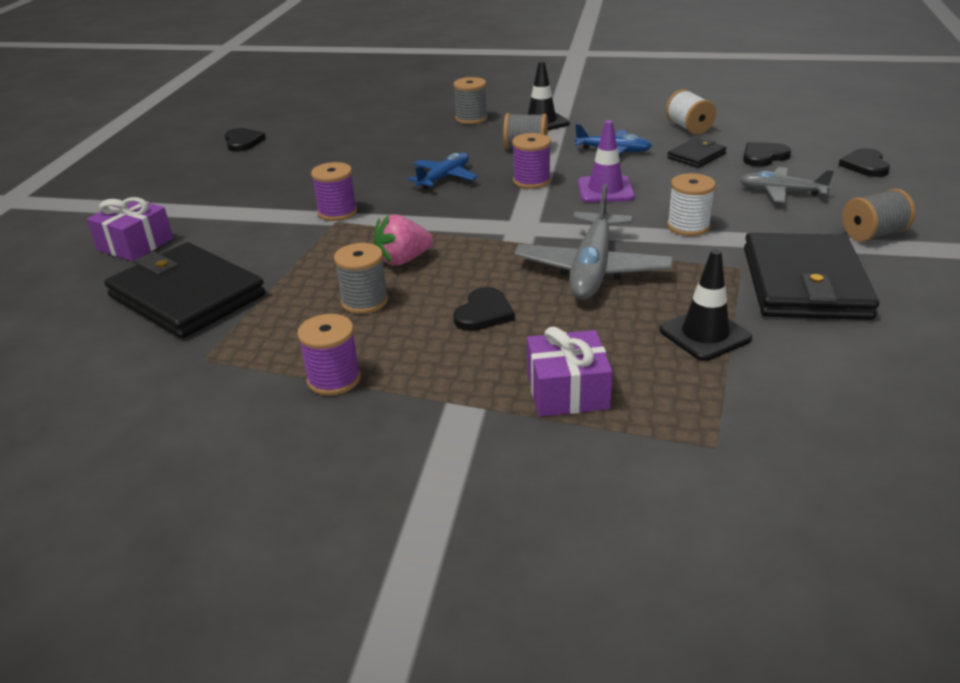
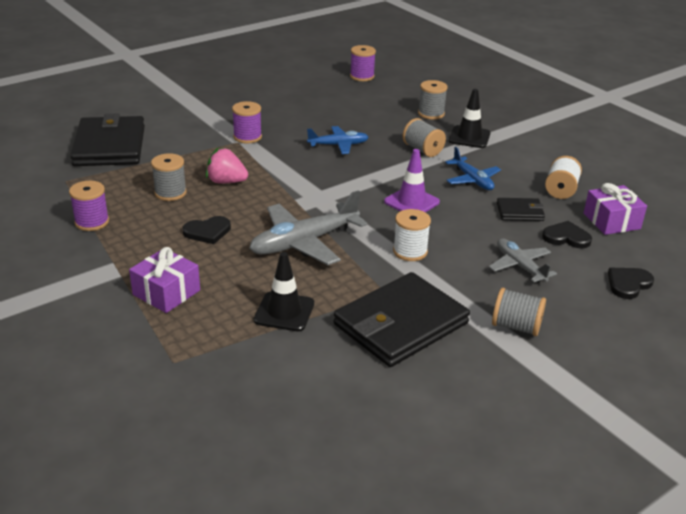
camera: 40 degrees right, 0 degrees up
purple gift [87,197,173,261] -> purple gift moved to [584,183,647,235]
black heart [225,128,266,152] -> none
purple spool [512,133,551,189] -> purple spool moved to [350,45,376,81]

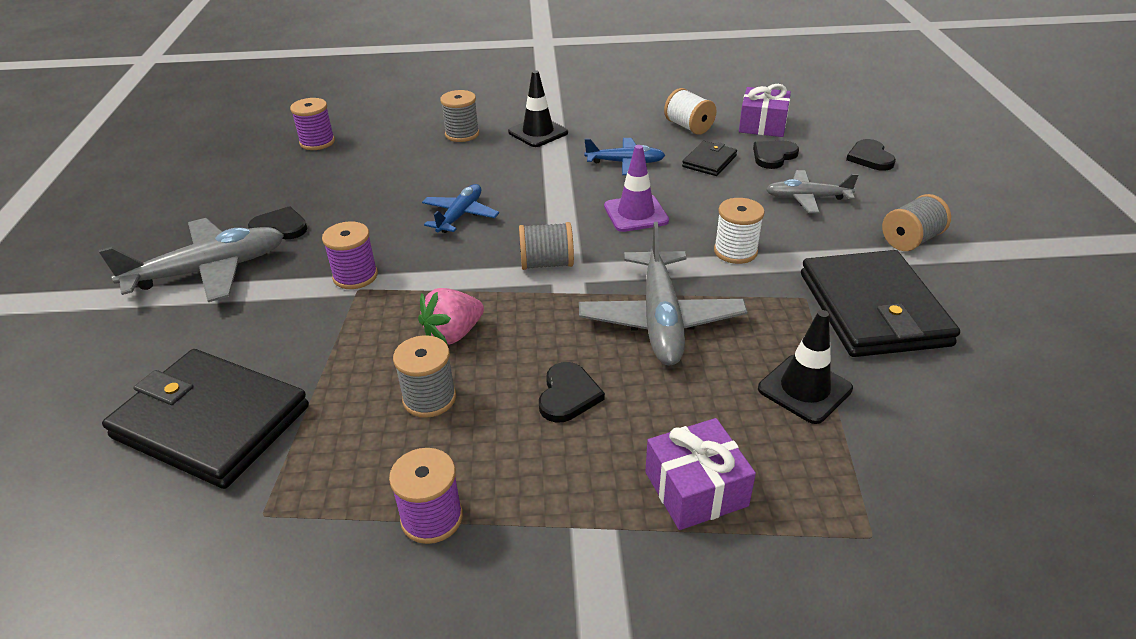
camera: 55 degrees left, 5 degrees up
grey spool [402,118,446,157] -> grey spool moved to [519,222,574,270]
none -> grey plane [99,218,284,302]
none -> black heart [248,206,308,239]

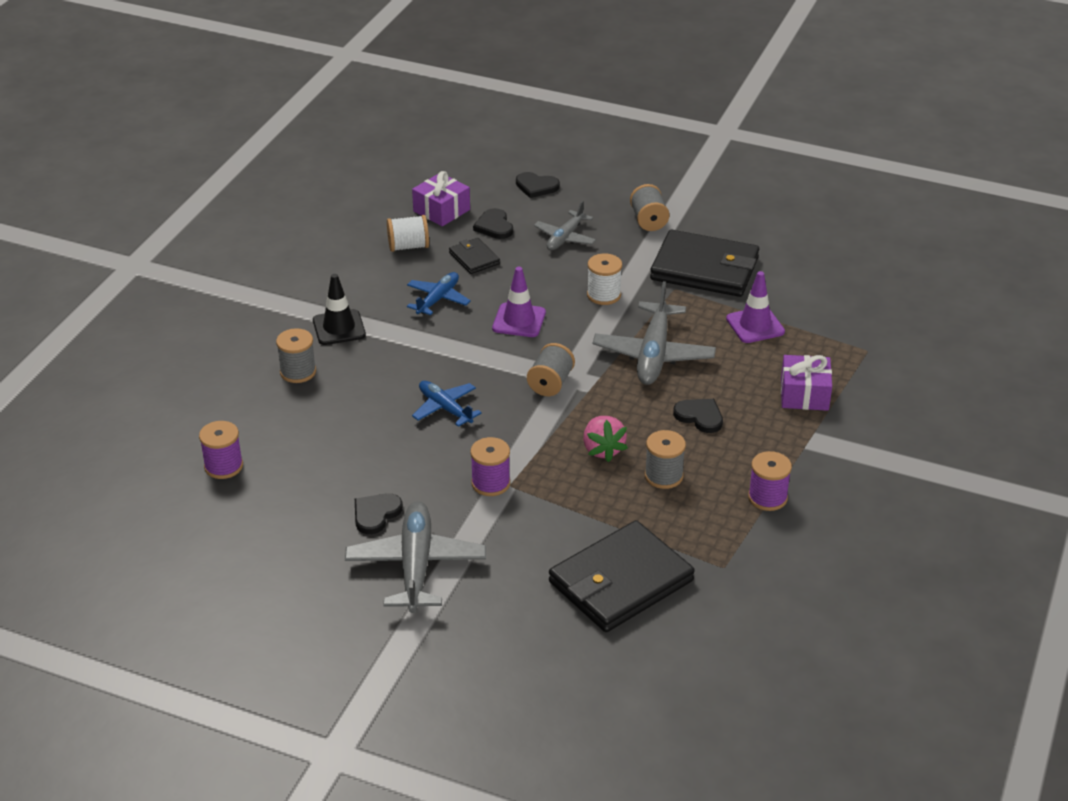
camera: 65 degrees left, 0 degrees up
grey plane [579,222,748,365] -> grey plane turned 75 degrees clockwise [593,281,716,385]
black traffic cone [758,310,853,424] -> purple traffic cone [726,271,785,343]

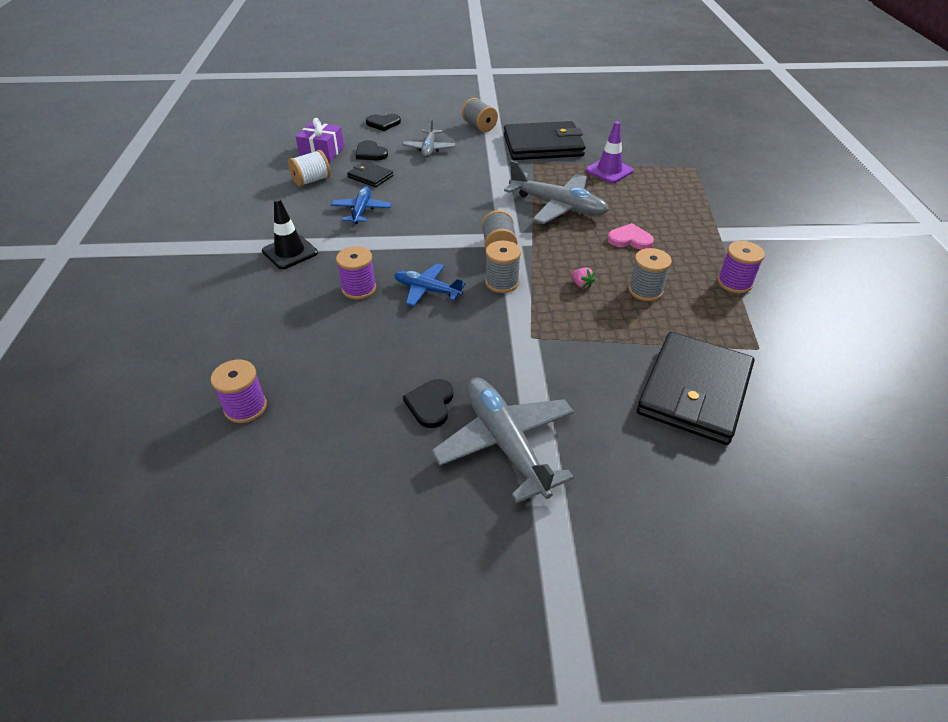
camera: 25 degrees left, 5 degrees up
grey spool [276,328,316,383] -> grey spool moved to [485,241,521,293]
purple spool [470,437,510,496] -> purple spool moved to [336,246,376,299]
purple traffic cone [492,267,546,337] -> none
pink strawberry [583,416,628,462] -> pink strawberry [572,268,595,289], size x0.53
white spool [587,253,622,305] -> none
grey plane [593,281,716,385] -> grey plane turned 45 degrees counterclockwise [504,160,609,224]
black heart [673,399,723,433] -> pink heart [607,223,654,250]
purple gift [781,355,832,411] -> none

